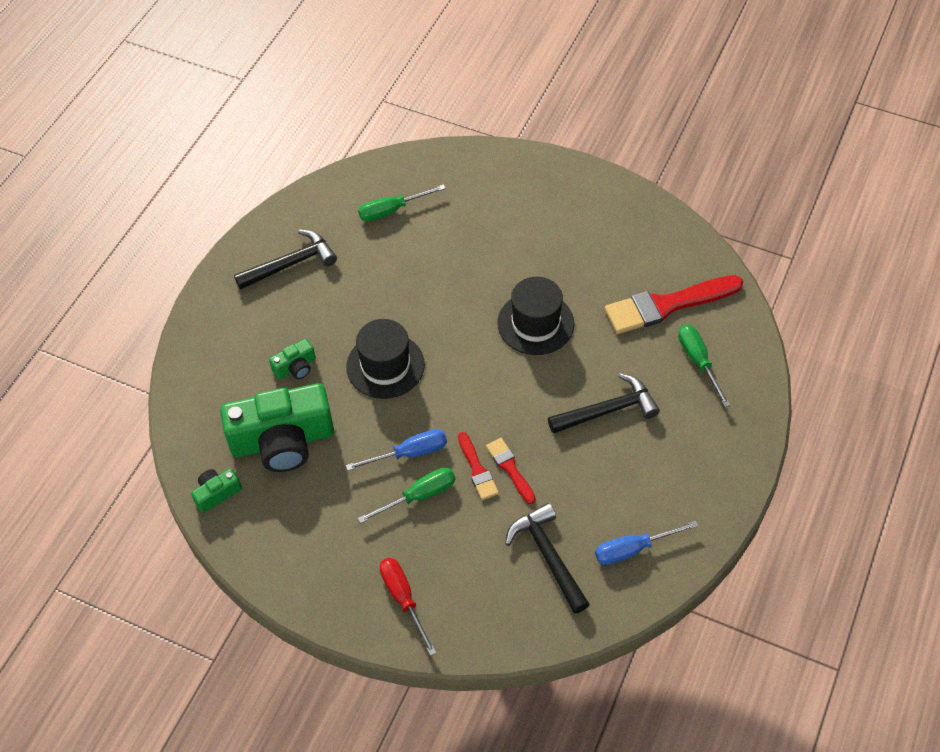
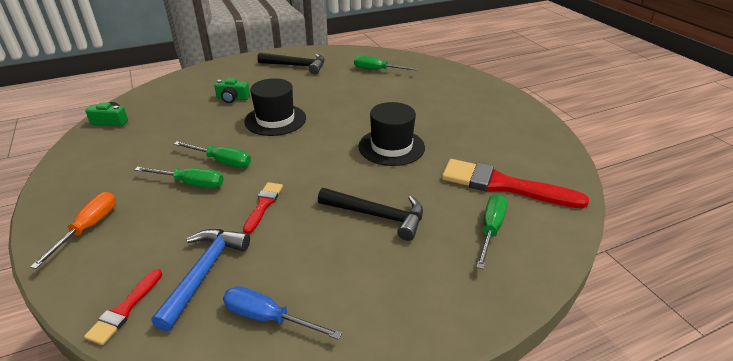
camera: 40 degrees right, 20 degrees down
green camera [220,383,334,472] -> none
blue screwdriver [346,429,447,471] -> green screwdriver [174,141,251,168]
red screwdriver [380,558,437,656] -> orange screwdriver [30,192,116,269]
red brush [458,432,499,500] -> red brush moved to [84,269,162,345]
black hammer [505,503,590,614] -> blue hammer [151,229,250,331]

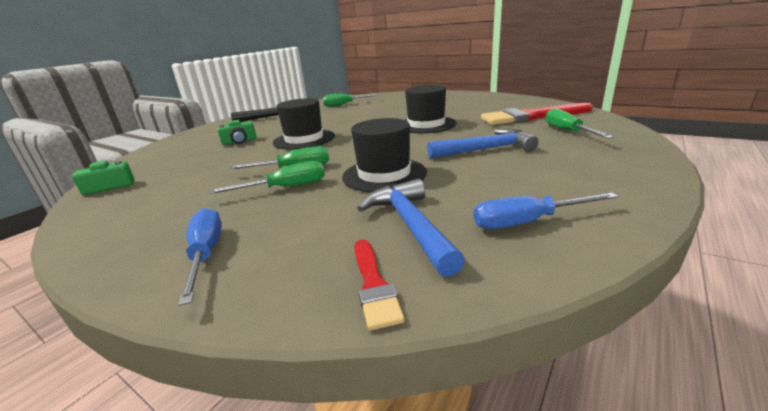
camera: 30 degrees left, 10 degrees down
orange screwdriver [30,192,116,269] -> blue screwdriver [178,208,222,306]
red brush [243,182,283,234] -> black hat [342,118,427,192]
black hammer [318,188,423,241] -> blue hammer [427,129,539,158]

